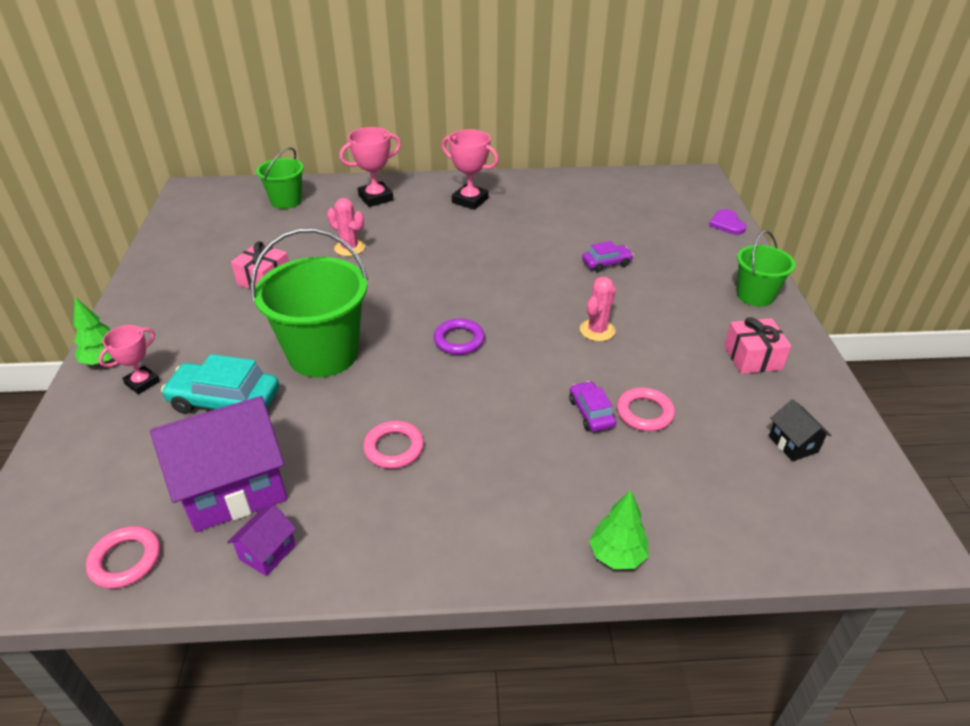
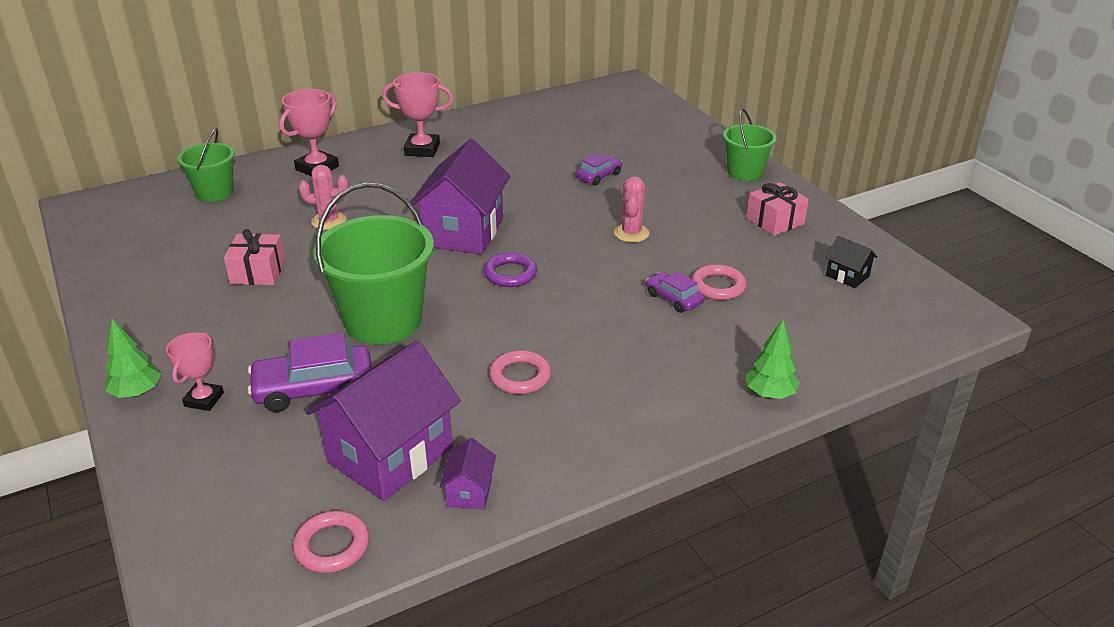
camera: 25 degrees left, 5 degrees down
turquoise car [161,354,279,414] -> purple car [248,333,372,412]
purple heart [709,209,746,235] -> none
none -> purple house [410,139,510,254]

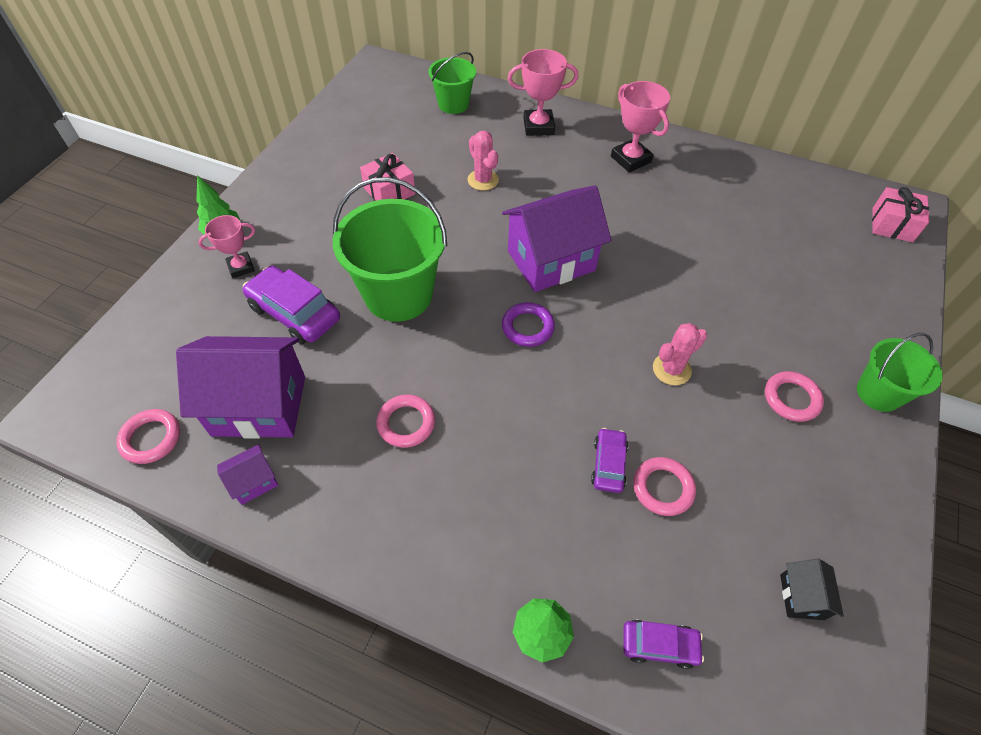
camera: 50 degrees right, 20 degrees up
purple car [576,153,622,186] -> purple car moved to [623,620,704,669]
pink gift [746,182,809,236] -> pink gift moved to [872,187,929,242]
none -> pink ring [765,371,824,422]

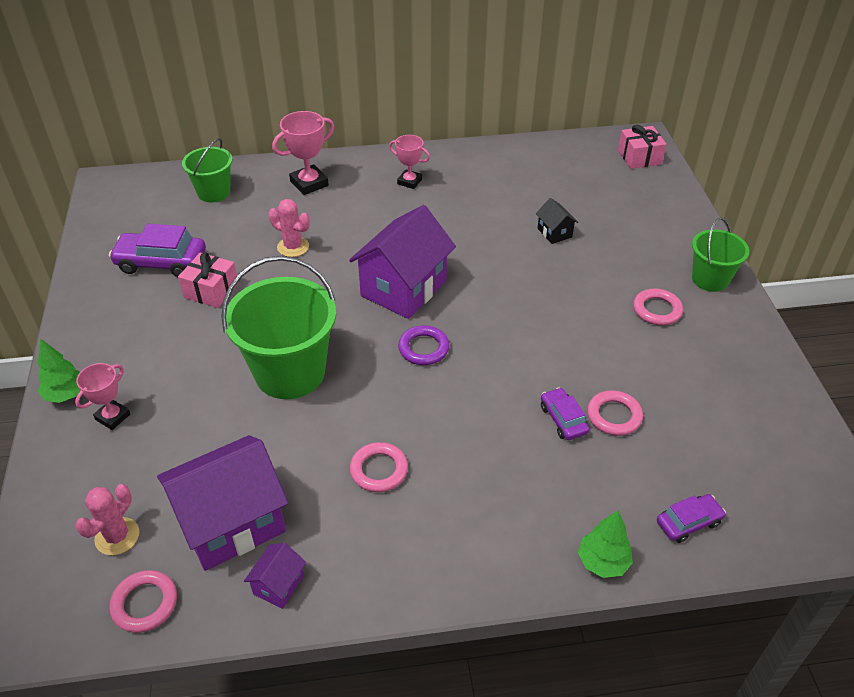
camera: 30 degrees left, 10 degrees down
purple car [243,266,340,344] -> purple car moved to [109,224,206,277]
pink trophy [611,81,670,172] -> pink trophy [389,135,430,189], size x0.66
pink cactus [653,323,707,385] -> pink cactus moved to [75,484,139,555]
black house [780,559,844,620] -> black house moved to [536,198,578,244]

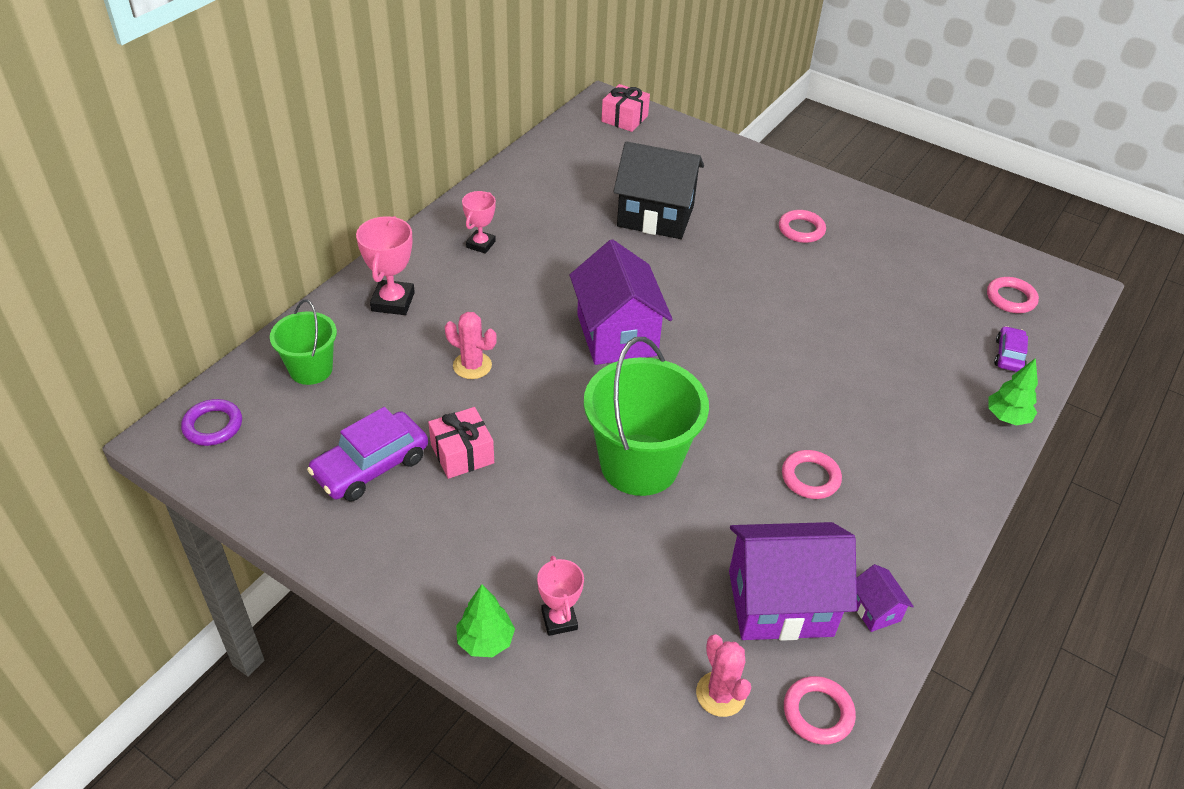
camera: 50 degrees left, 0 degrees up
purple house [157,435,288,571] -> purple house turned 75 degrees clockwise [729,522,857,641]
pink cactus [269,199,310,257] -> pink cactus turned 45 degrees clockwise [445,312,497,379]
pink trophy [389,135,430,189] -> pink trophy turned 45 degrees counterclockwise [462,191,496,254]
purple ring [398,325,450,365] -> purple ring moved to [181,399,242,446]
black house [536,198,578,244] -> black house [613,141,704,239], size x2.27
purple car [541,388,589,440] -> none
pink ring [587,390,643,436] -> pink ring moved to [987,277,1039,313]
green bucket [692,217,749,292] -> none

